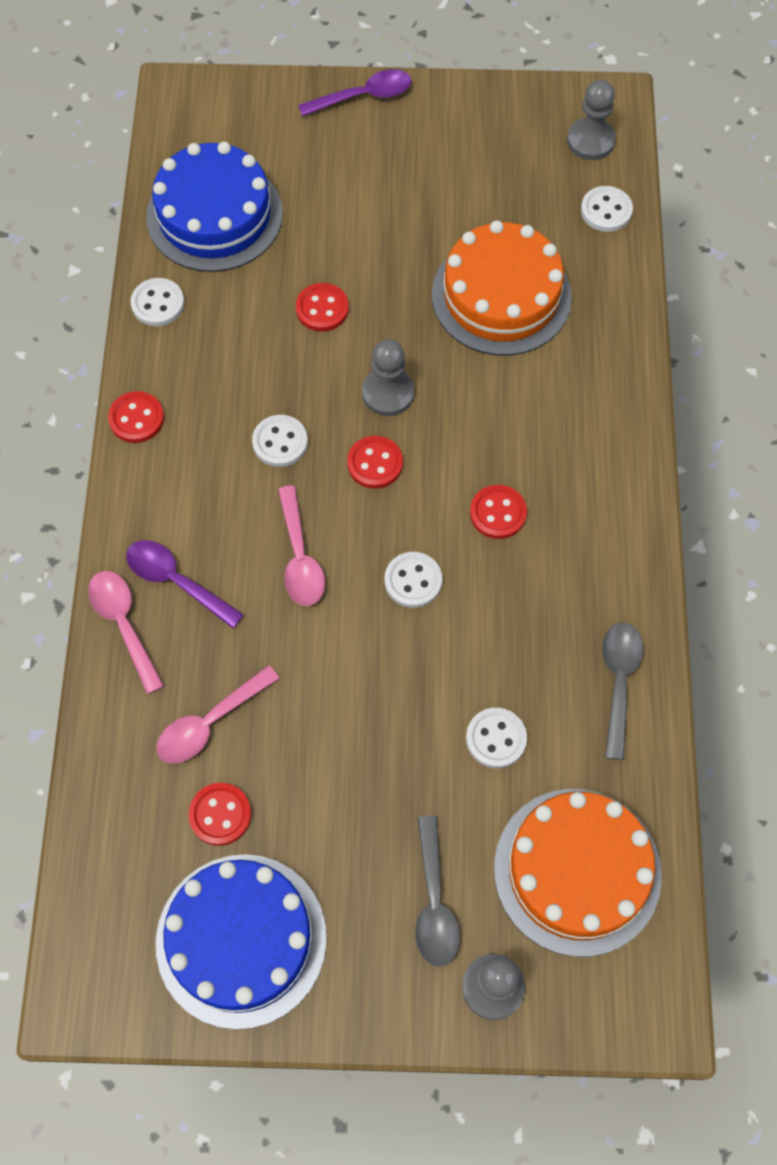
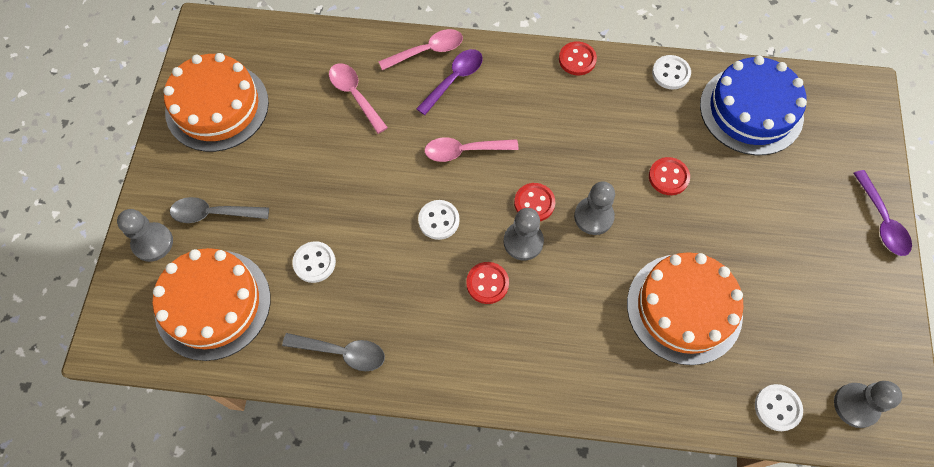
camera: 95 degrees right, 0 degrees up
blue cake [156,854,327,1030] -> orange cake [163,53,269,152]
red button [188,783,251,846] -> none
white button [252,415,308,467] -> none
none -> grey pawn [504,208,544,261]

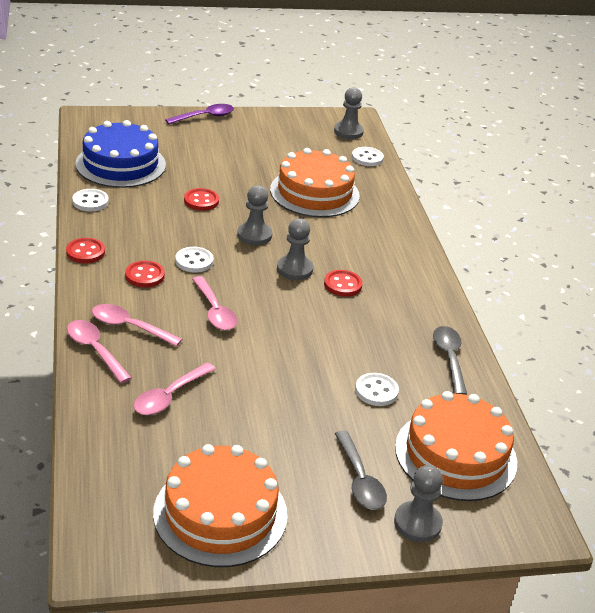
camera: 110 degrees left, 30 degrees down
purple spoon [416,49,483,115] -> pink spoon [92,304,182,347]
white button [418,200,460,240] -> white button moved to [175,247,214,273]
red button [514,183,555,221] -> red button moved to [125,261,165,288]

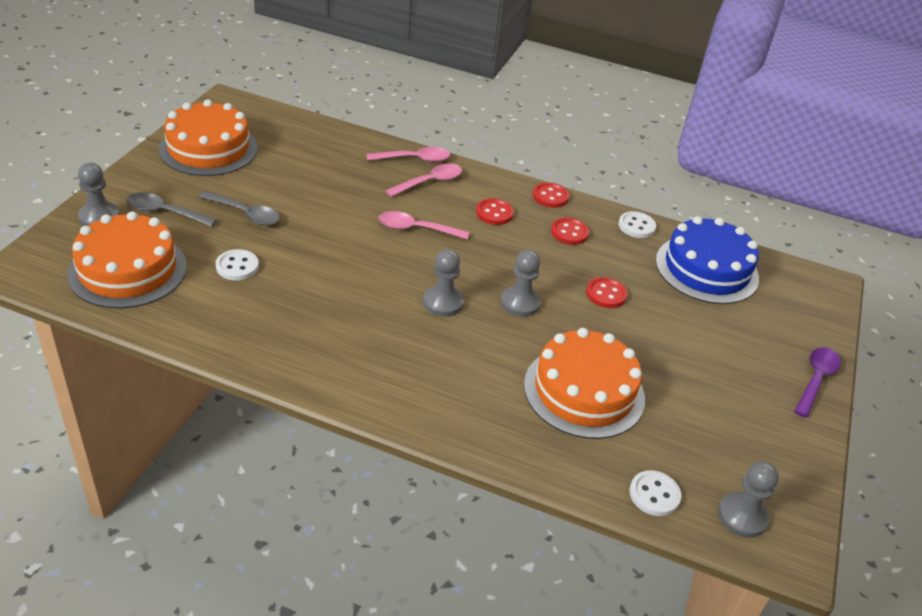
camera: 120 degrees right, 5 degrees up
pink spoon [134,363,216,415] -> none
purple spoon [165,104,234,124] -> purple spoon turned 150 degrees counterclockwise [794,347,841,418]
white button [175,247,214,273] -> none
red button [324,270,363,297] -> red button moved to [551,217,589,245]
grey spoon [433,326,467,395] -> grey spoon moved to [199,191,280,225]

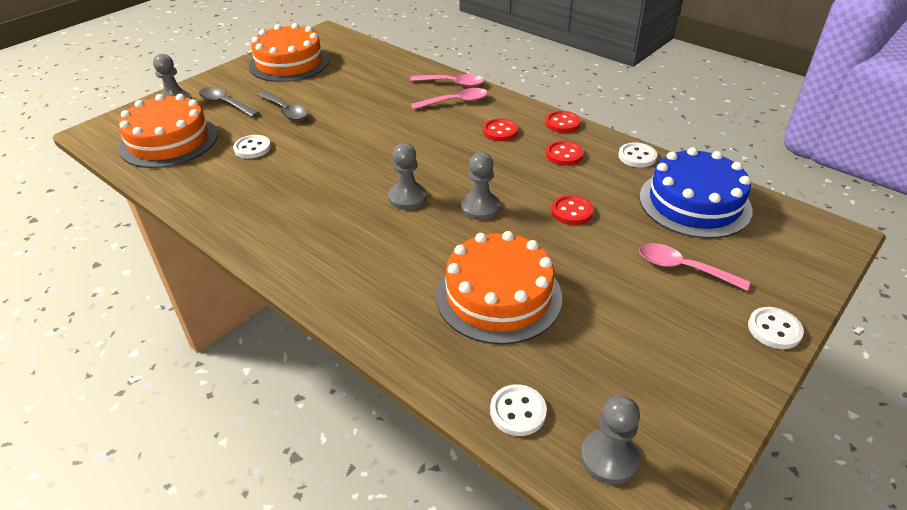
camera: 25 degrees right, 0 degrees up
pink spoon [378,211,469,239] -> pink spoon moved to [639,243,750,291]
purple spoon [794,347,841,418] -> white button [748,307,804,349]

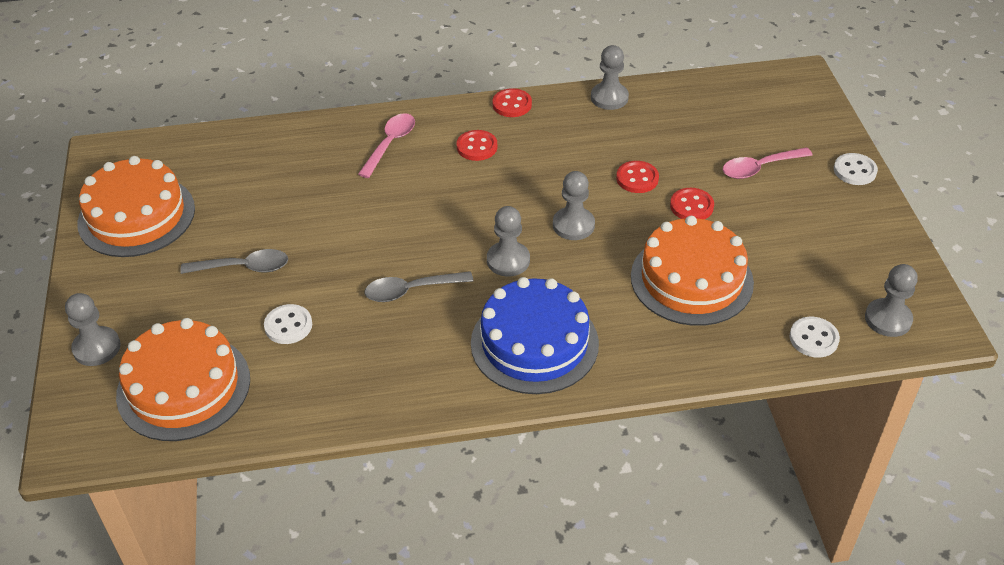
camera: 50 degrees left, 5 degrees up
grey spoon [199,87,260,117] -> grey spoon moved to [365,271,473,302]
pink spoon [410,74,484,87] -> none
red button [546,141,584,166] -> red button moved to [670,188,714,219]
white button [618,142,657,167] -> grey pawn [591,45,629,110]
blue cake [639,147,753,239] -> blue cake moved to [471,277,599,394]

